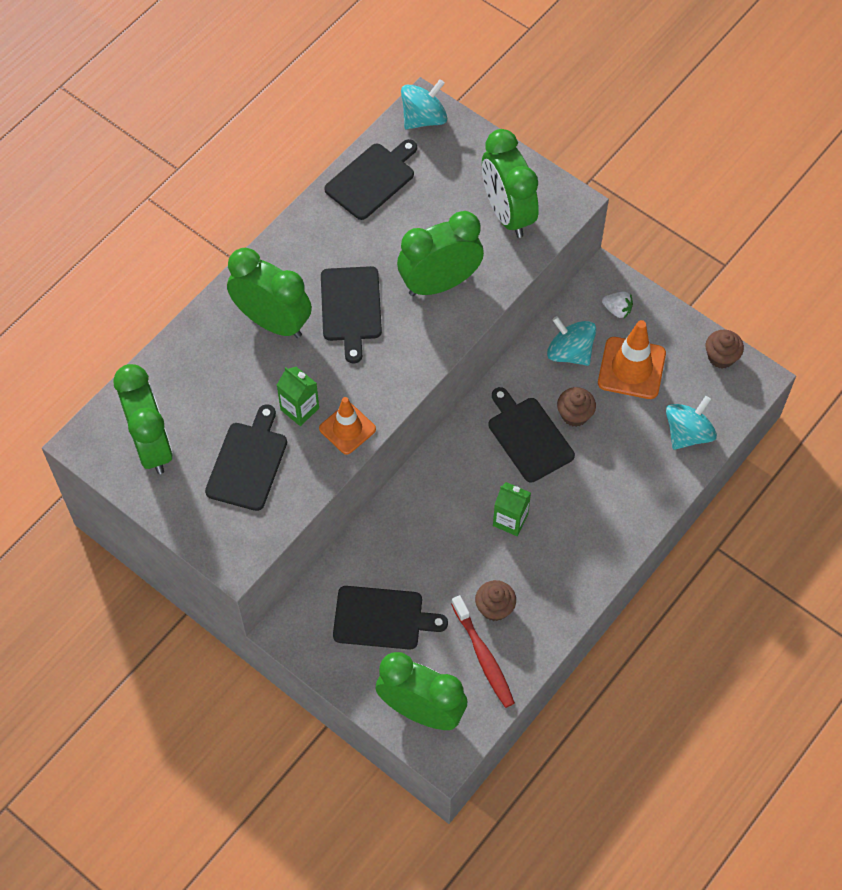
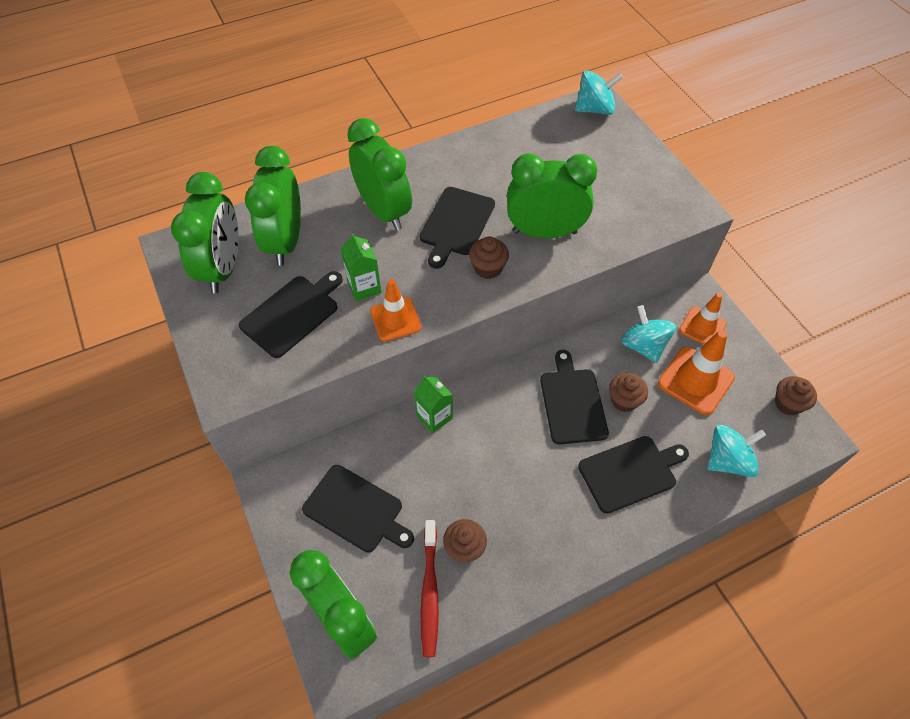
camera: 25 degrees right, 5 degrees down
black cutting board [324,139,417,220] -> black cutting board moved to [578,436,689,514]
green clock [482,129,539,238] -> green clock moved to [245,146,301,266]
green carton [493,482,531,536] -> green carton moved to [414,375,453,433]
white strawberry [602,292,633,318] -> orange traffic cone [679,293,727,344]
none -> brown cupcake [469,236,509,279]

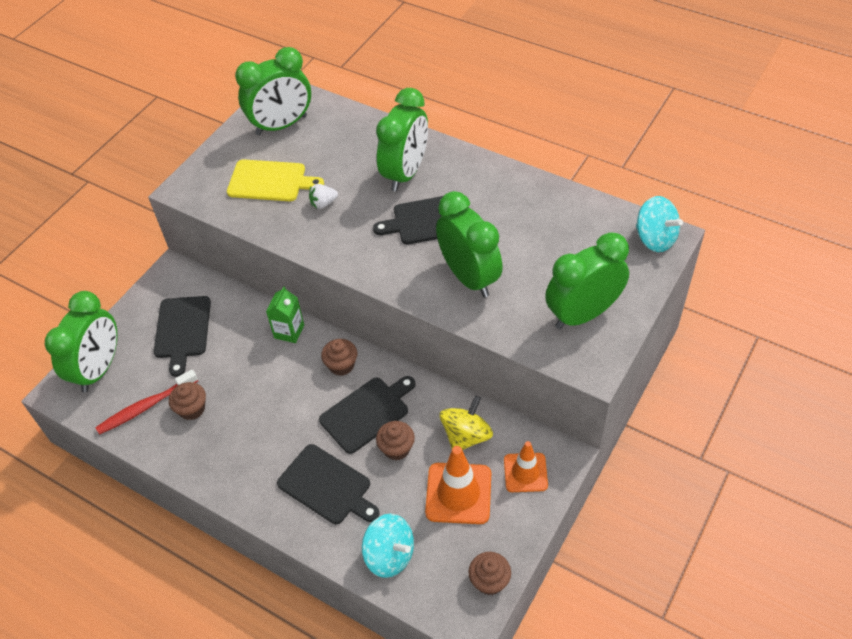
camera: 60 degrees right, 5 degrees down
black cutting board [239,271,343,358] -> yellow cutting board [227,159,324,201]
green clock [245,146,301,266] -> green clock moved to [545,232,629,329]
green carton [340,232,382,301] -> white strawberry [309,184,338,209]
orange traffic cone [370,279,422,342] -> none
brown cupcake [469,236,509,279] -> brown cupcake moved to [321,339,357,376]
turquoise spinning top [621,305,676,363] -> yellow spinning top [440,396,493,450]

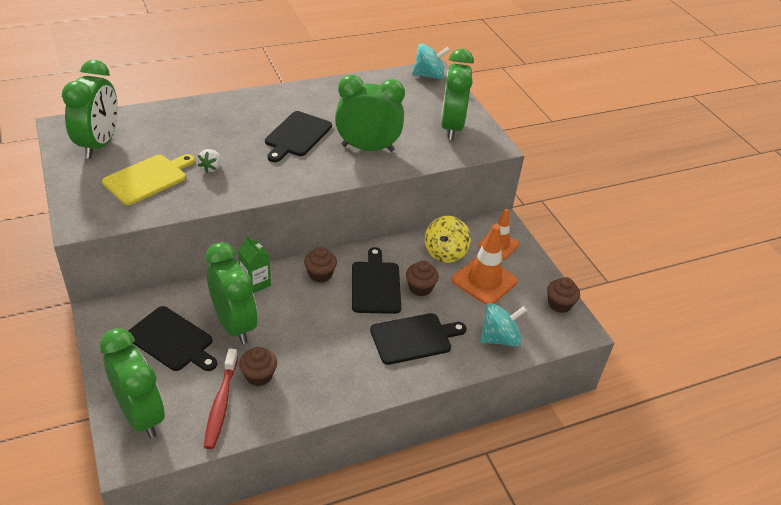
camera: 60 degrees left, 10 degrees down
green clock [376,88,428,192] -> green clock moved to [206,242,257,344]
yellow spinning top [440,396,493,450] -> yellow spinning top turned 135 degrees counterclockwise [425,216,471,263]

